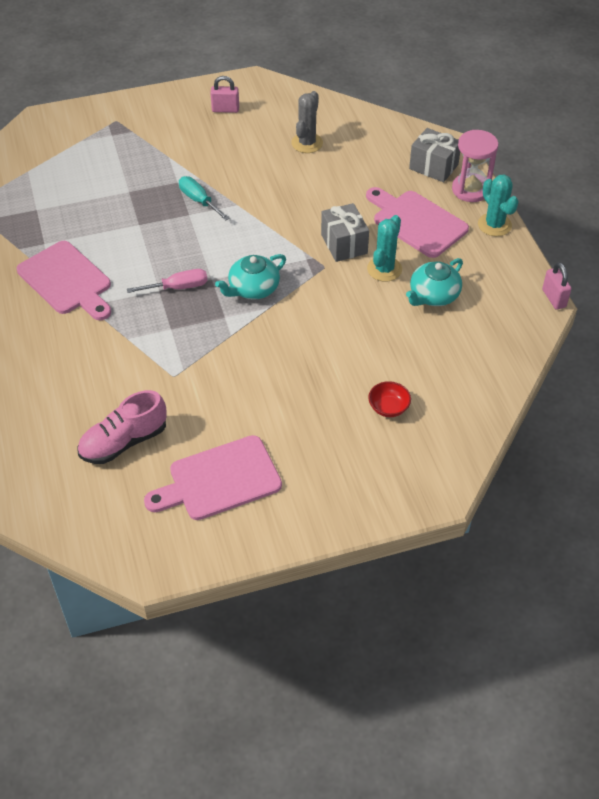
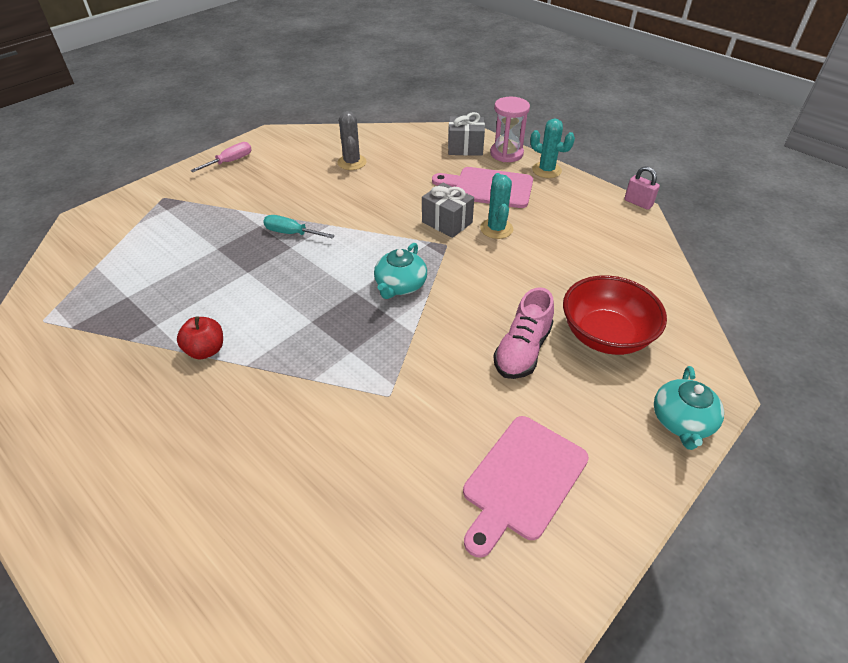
camera: 30 degrees left, 5 degrees down
pink cutting board [17,241,111,320] -> red apple [177,316,223,359]
pink shoe [77,390,167,464] -> pink shoe moved to [493,287,554,379]
pink screwdriver [127,269,208,293] -> pink screwdriver moved to [191,142,252,172]
pink padlock [211,76,239,113] -> none
red bowl [368,381,411,417] -> red bowl [563,275,667,355], size x2.25
turquoise teapot [406,258,463,306] -> turquoise teapot moved to [654,366,724,450]

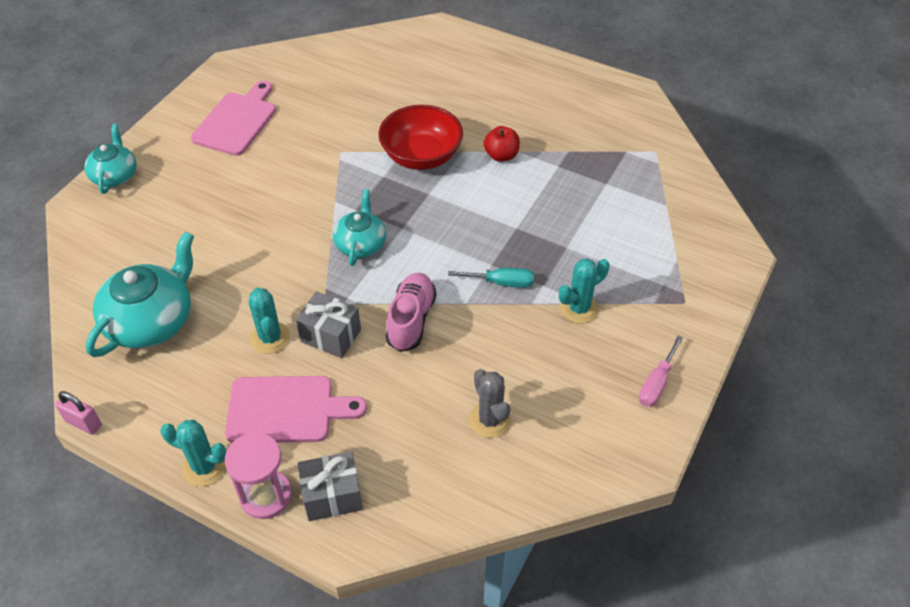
camera: 165 degrees right, 5 degrees up
pink shoe [493,287,554,379] -> pink shoe moved to [386,273,436,352]
red bowl [563,275,667,355] -> red bowl moved to [378,105,463,170]
none -> turquoise teapot [86,232,194,357]
none -> turquoise cactus [559,258,610,324]

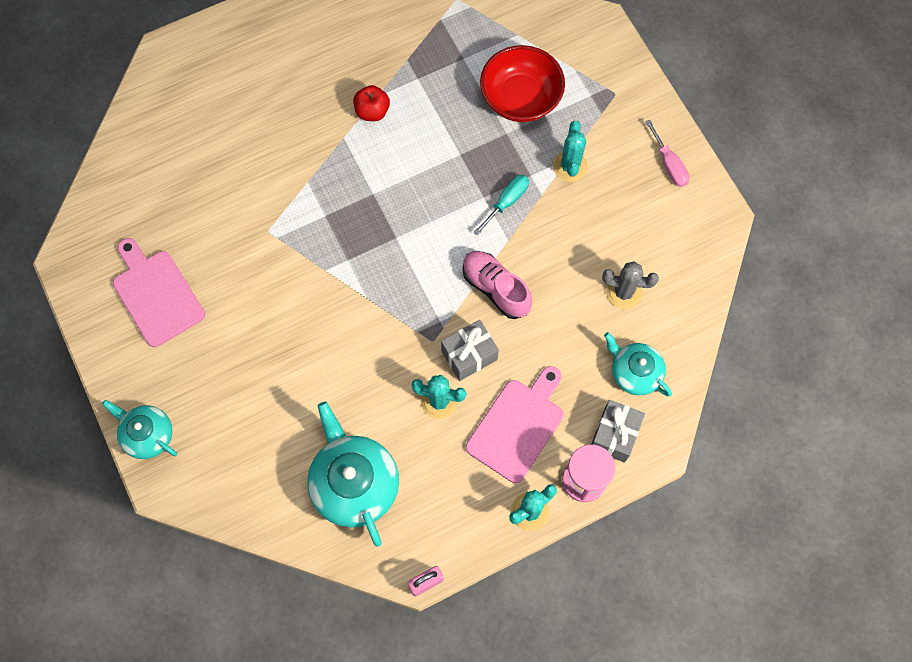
camera: 55 degrees left, 20 degrees up
turquoise teapot [333,189,386,266] -> turquoise teapot moved to [604,332,672,396]
red bowl [378,105,463,170] -> red bowl moved to [480,45,565,122]

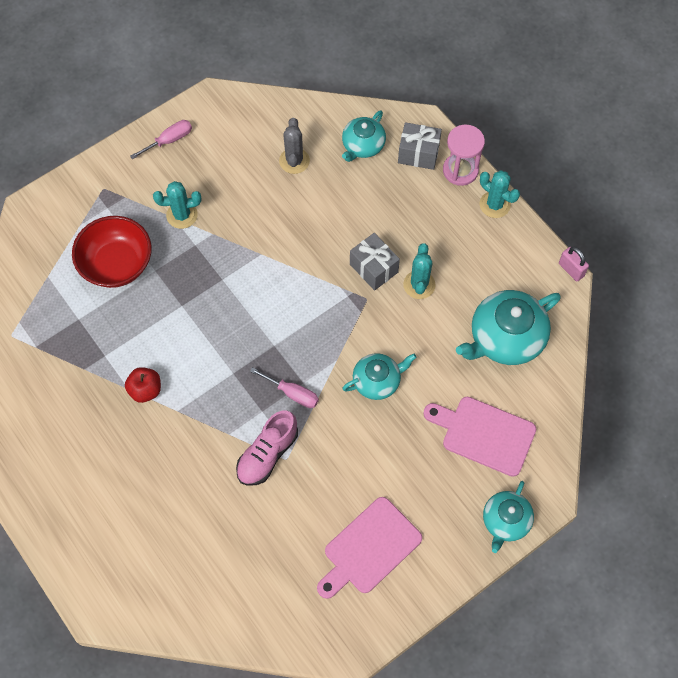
camera: 100 degrees left, 5 degrees down
pink shoe [463,251,533,319] -> pink shoe moved to [236,410,298,486]
pink cutting board [466,366,563,483] -> pink cutting board moved to [423,397,536,477]
turquoise screwdriver [473,175,529,236] -> none
none -> pink screwdriver [250,367,319,408]
none -> turquoise teapot [342,353,417,400]

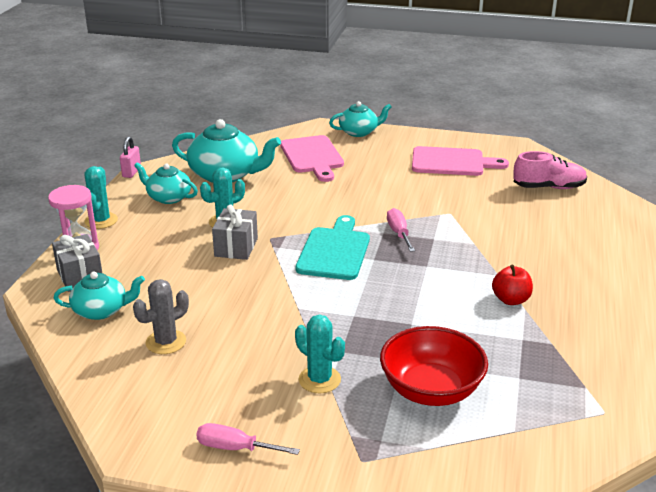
camera: 130 degrees left, 35 degrees down
pink shoe [236,410,298,486] -> pink shoe moved to [513,151,587,189]
turquoise teapot [342,353,417,400] -> turquoise teapot moved to [134,162,198,204]
none -> turquoise cutting board [296,215,370,280]

